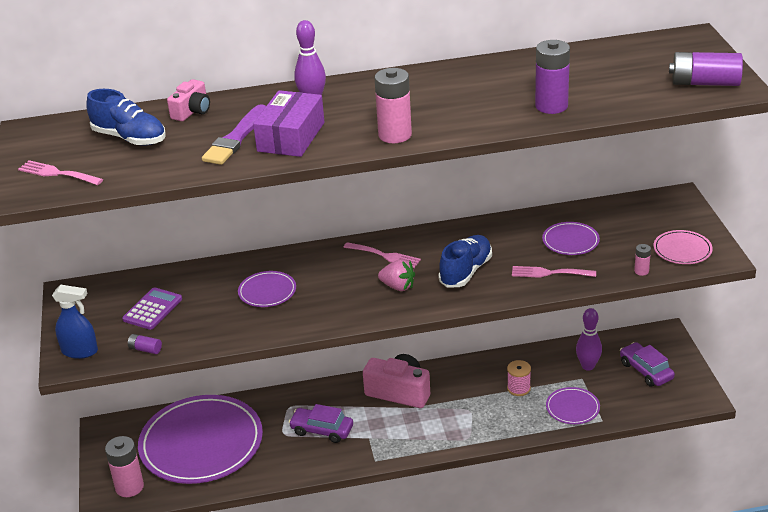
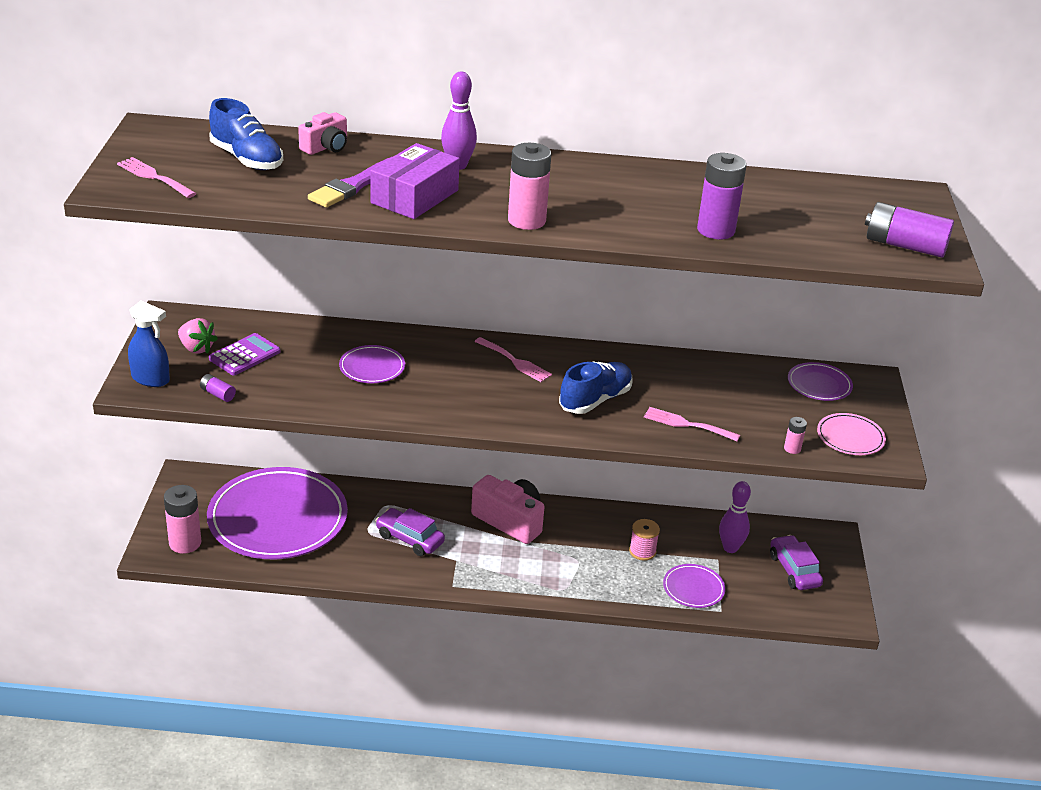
camera: 10 degrees right, 0 degrees up
pink strawberry [378,259,415,291] -> pink strawberry moved to [178,318,218,354]
purple plate [542,222,600,255] -> purple plate moved to [788,362,853,401]

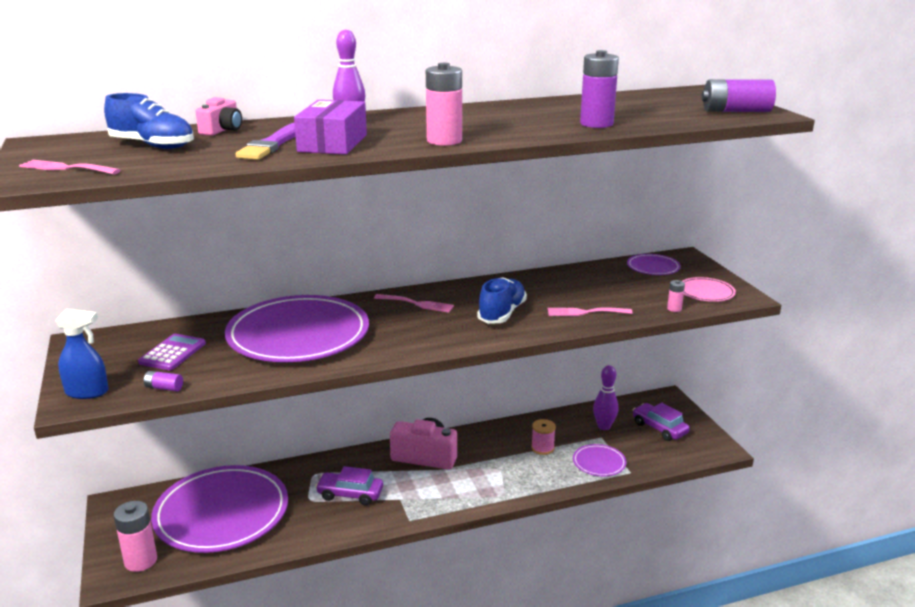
camera: 20 degrees left, 10 degrees down
pink strawberry [178,318,218,354] -> none
purple plate [339,345,405,383] -> purple plate [225,295,369,362], size x2.29

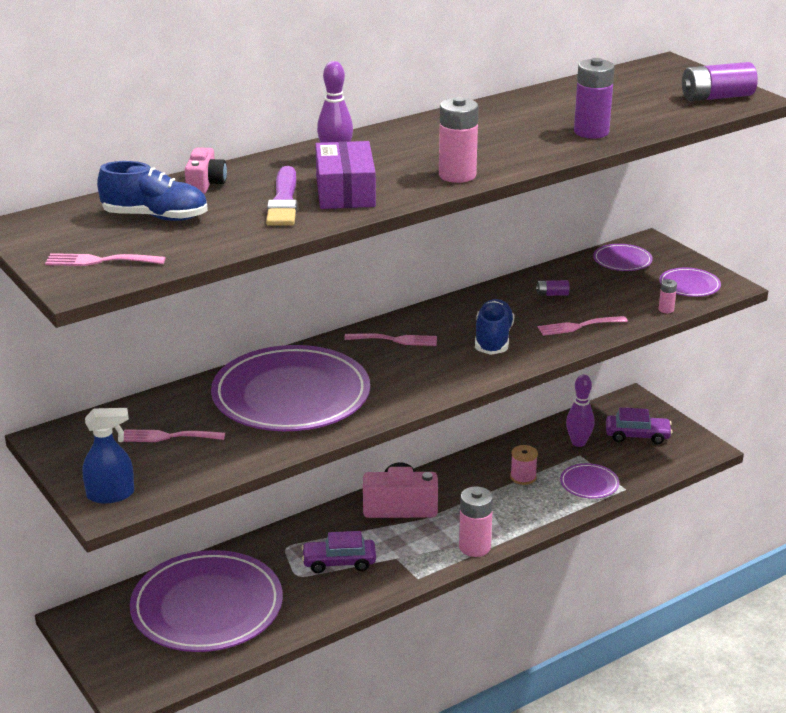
camera: 15 degrees left, 5 degrees up
pink battery [114,501,157,572] -> pink battery moved to [459,486,493,557]
purple calculator [138,334,206,370] -> pink fork [123,429,225,442]
purple battery [144,371,183,391] -> purple battery moved to [536,280,569,296]
purple car [633,403,690,441] -> purple car turned 150 degrees clockwise [606,407,673,444]
pink plate [682,277,736,302] -> purple plate [659,267,721,297]

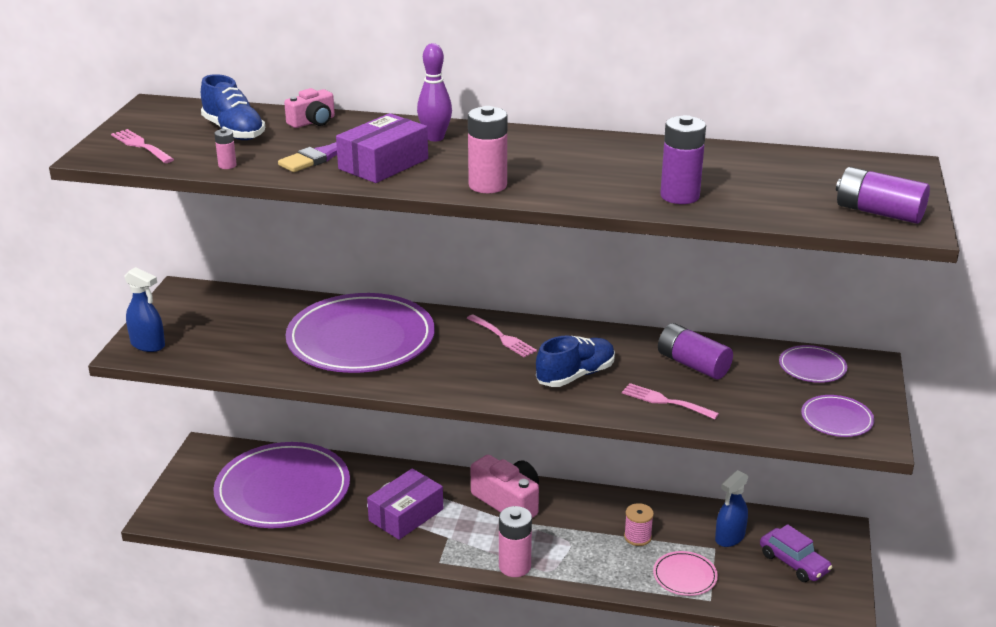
camera: 45 degrees right, 0 degrees up
pink fork [123,429,225,442] -> none
purple car [301,531,376,573] -> purple box [367,468,443,540]
purple battery [536,280,569,296] -> purple battery [658,323,733,379], size x2.07
purple plate [560,463,619,499] -> pink plate [653,551,718,596]
purple bowling pin [566,375,595,447] -> blue spray bottle [715,470,748,547]
pink battery [659,279,677,313] -> pink battery moved to [214,129,237,169]

